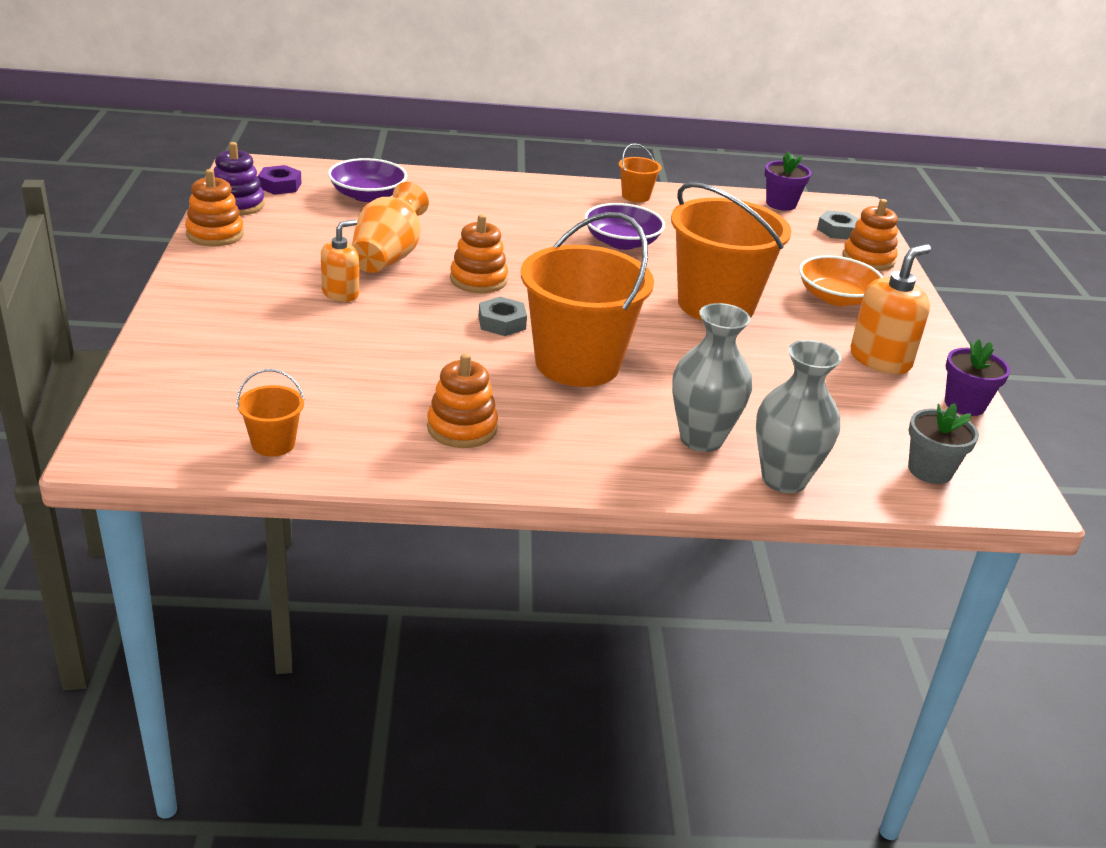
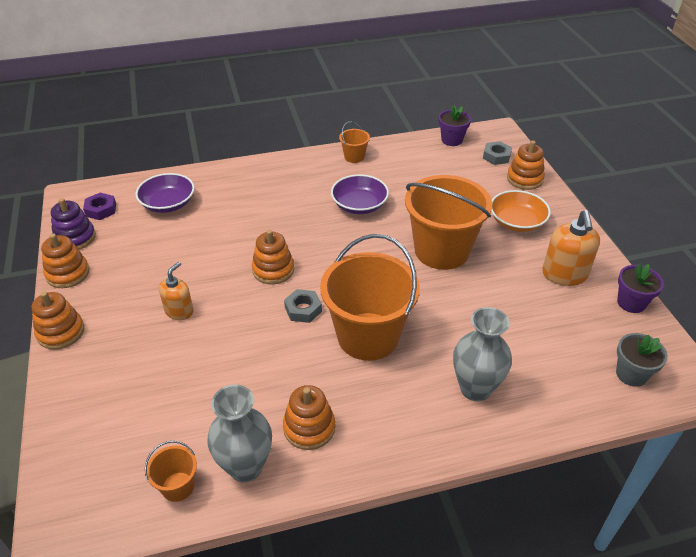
camera: 10 degrees left, 10 degrees up
orange vase [352,182,429,273] -> none
grey vase [756,340,842,493] -> grey vase moved to [207,384,272,482]
orange soap dispenser [850,244,931,374] -> orange soap dispenser turned 150 degrees clockwise [543,210,600,286]
none -> orange stacking toy [32,291,84,350]

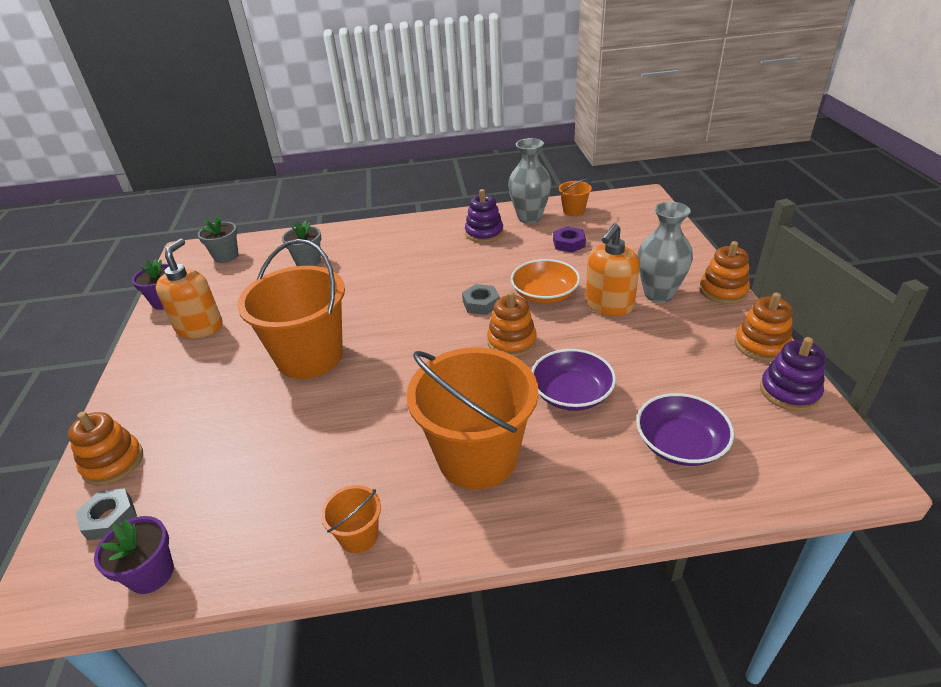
camera: 170 degrees left, 5 degrees down
purple nut [83,193,116,220] -> purple nut moved to [553,226,586,253]
orange soap dispenser [159,262,194,320] -> orange soap dispenser [585,224,640,316], size x1.55
orange stacking toy [283,385,335,450] -> purple stacking toy [465,189,504,243]
orange bucket [320,234,420,361] -> orange bucket moved to [406,347,538,489]
purple bowl [331,174,389,214] -> purple bowl moved to [531,349,616,411]
grey vase [453,307,512,401] -> grey vase moved to [638,202,693,303]
orange bowl [491,190,551,232] -> orange bowl moved to [511,259,580,304]
none -> grey flower pot [282,221,322,266]

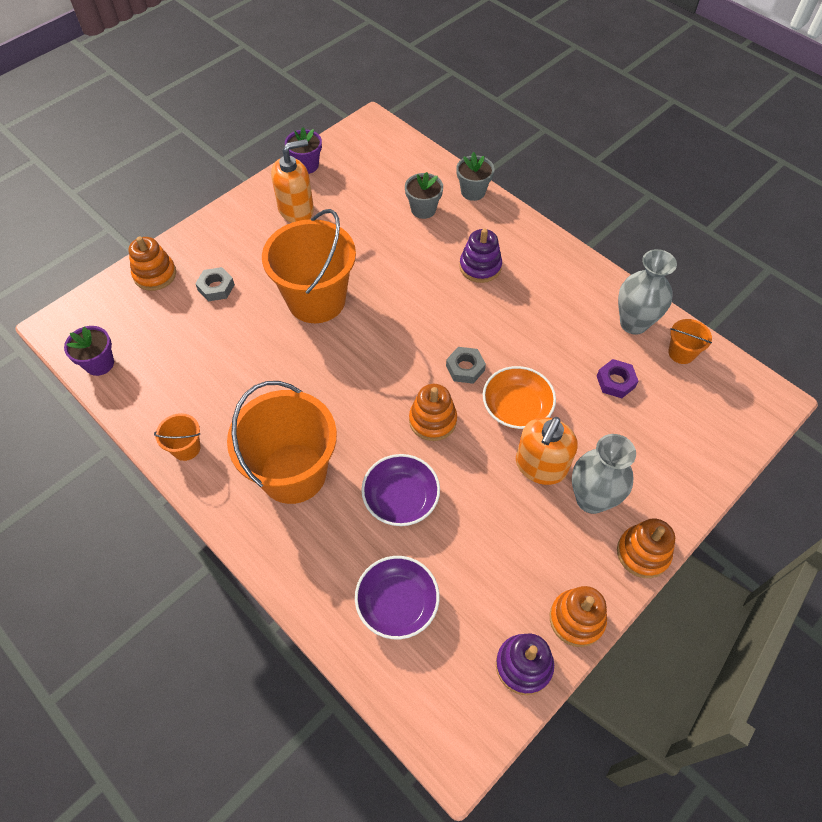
camera: 50 degrees right, 20 degrees up
grey nut [76,488,137,540] -> grey nut moved to [195,267,235,302]
grey flower pot [198,215,239,263] -> grey flower pot moved to [456,152,494,201]
purple stacking toy [465,189,504,243] -> purple stacking toy moved to [459,228,502,283]
orange soap dispenser [585,224,640,316] -> orange soap dispenser turned 60 degrees counterclockwise [516,417,578,485]

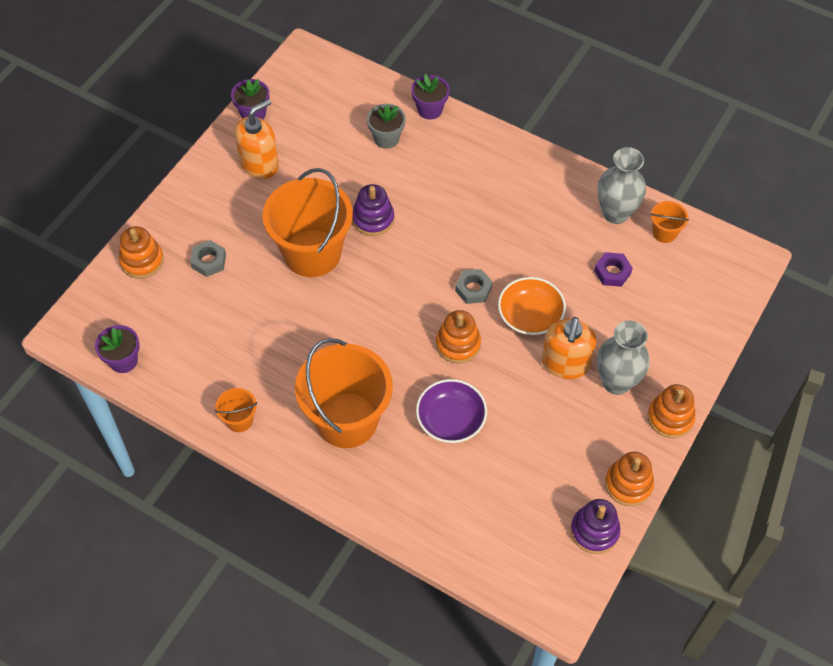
camera: 15 degrees left, 0 degrees up
purple bowl [355,556,440,639] -> none
grey flower pot [456,152,494,201] -> purple flower pot [411,74,450,120]
purple stacking toy [459,228,502,283] -> purple stacking toy moved to [352,184,394,236]

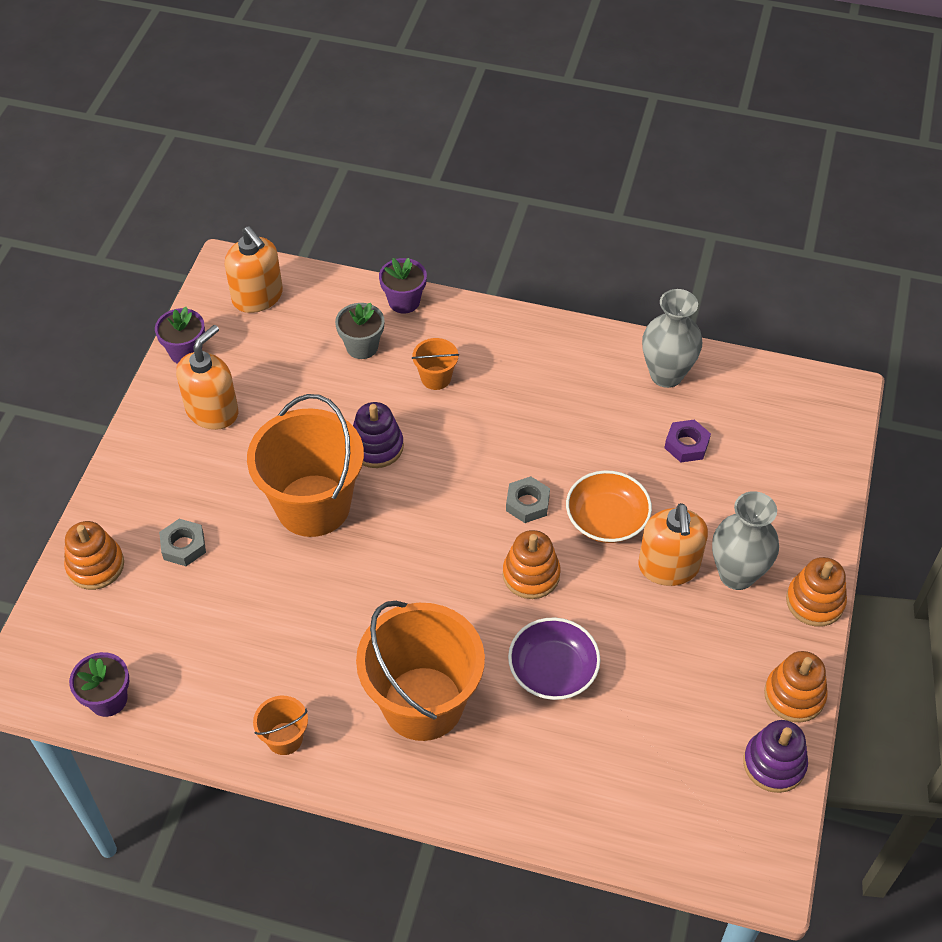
camera: 15 degrees left, 5 degrees down
orange bucket [650,201,689,243] -> orange bucket moved to [412,338,459,390]
none -> orange soap dispenser [225,226,283,313]

